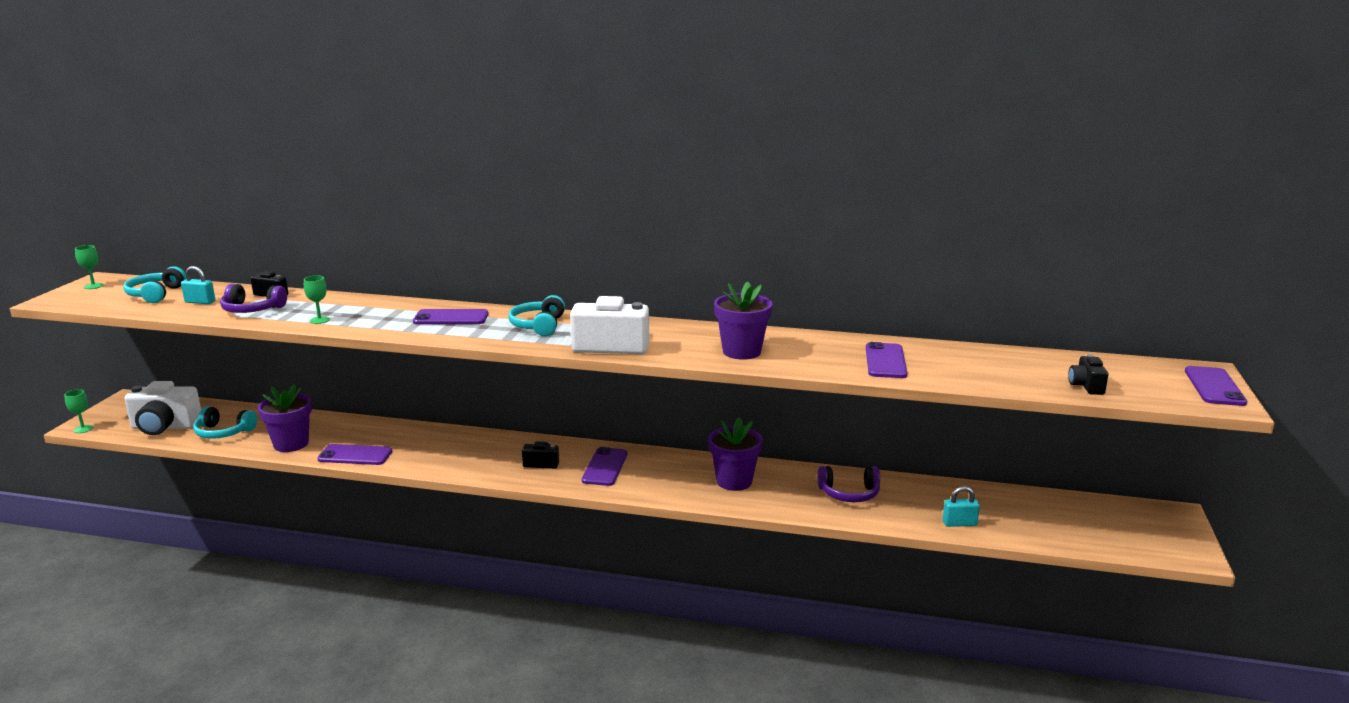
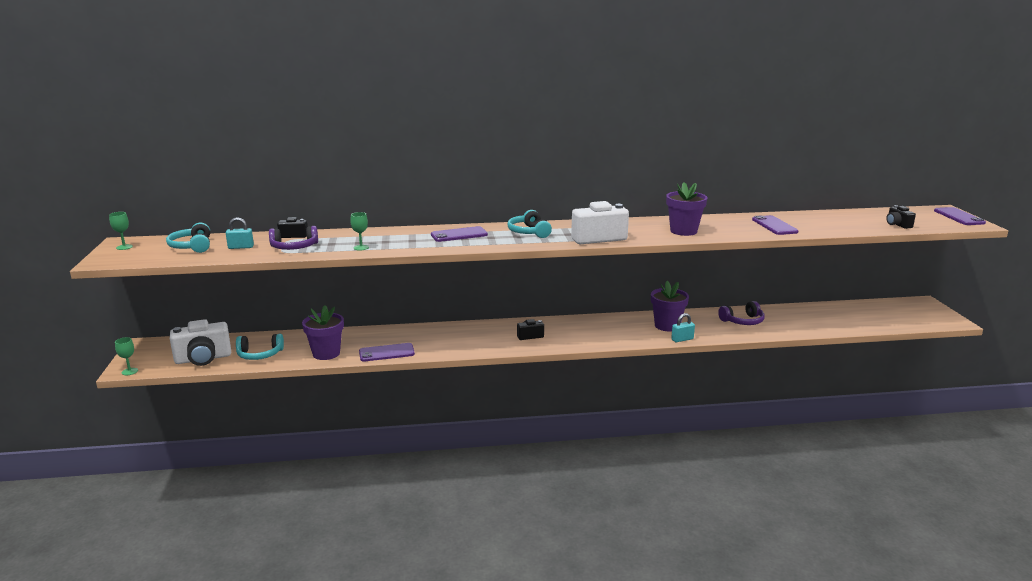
camera: 20 degrees left, 0 degrees up
purple phone [581,447,627,486] -> none
turquoise padlock [942,486,980,527] -> turquoise padlock moved to [671,313,695,342]

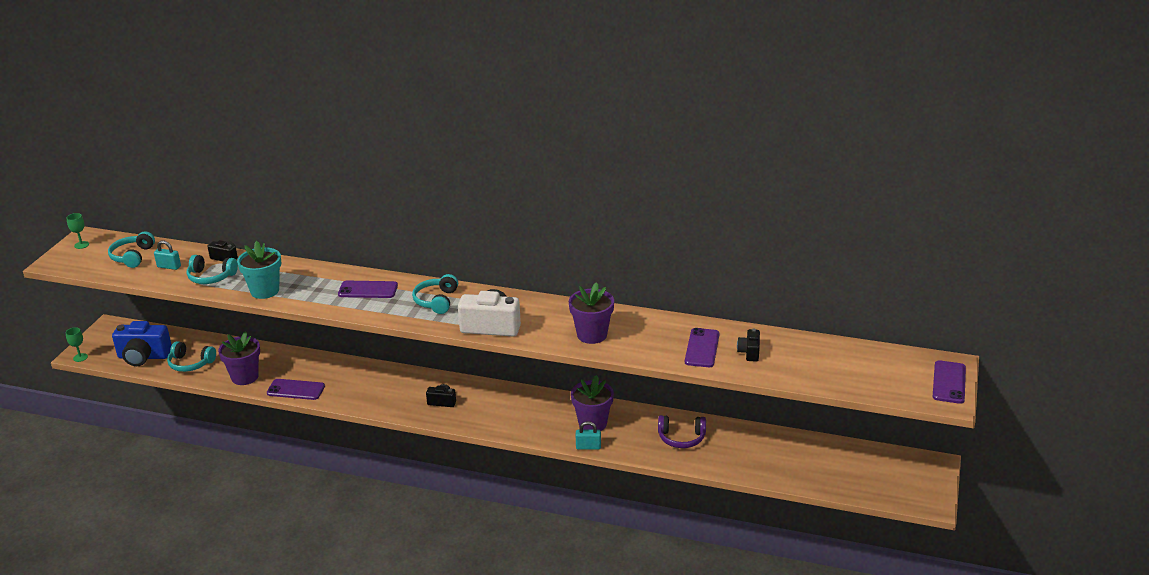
camera: 25 degrees right, 10 degrees up
white camera [170,319,231,366] -> blue camera [112,321,172,366]
purple headphones [269,226,318,250] -> turquoise headphones [187,255,238,284]
green goblet [350,212,369,251] -> turquoise flower pot [237,241,281,299]
black camera [886,205,916,229] -> black camera moved to [737,328,760,362]

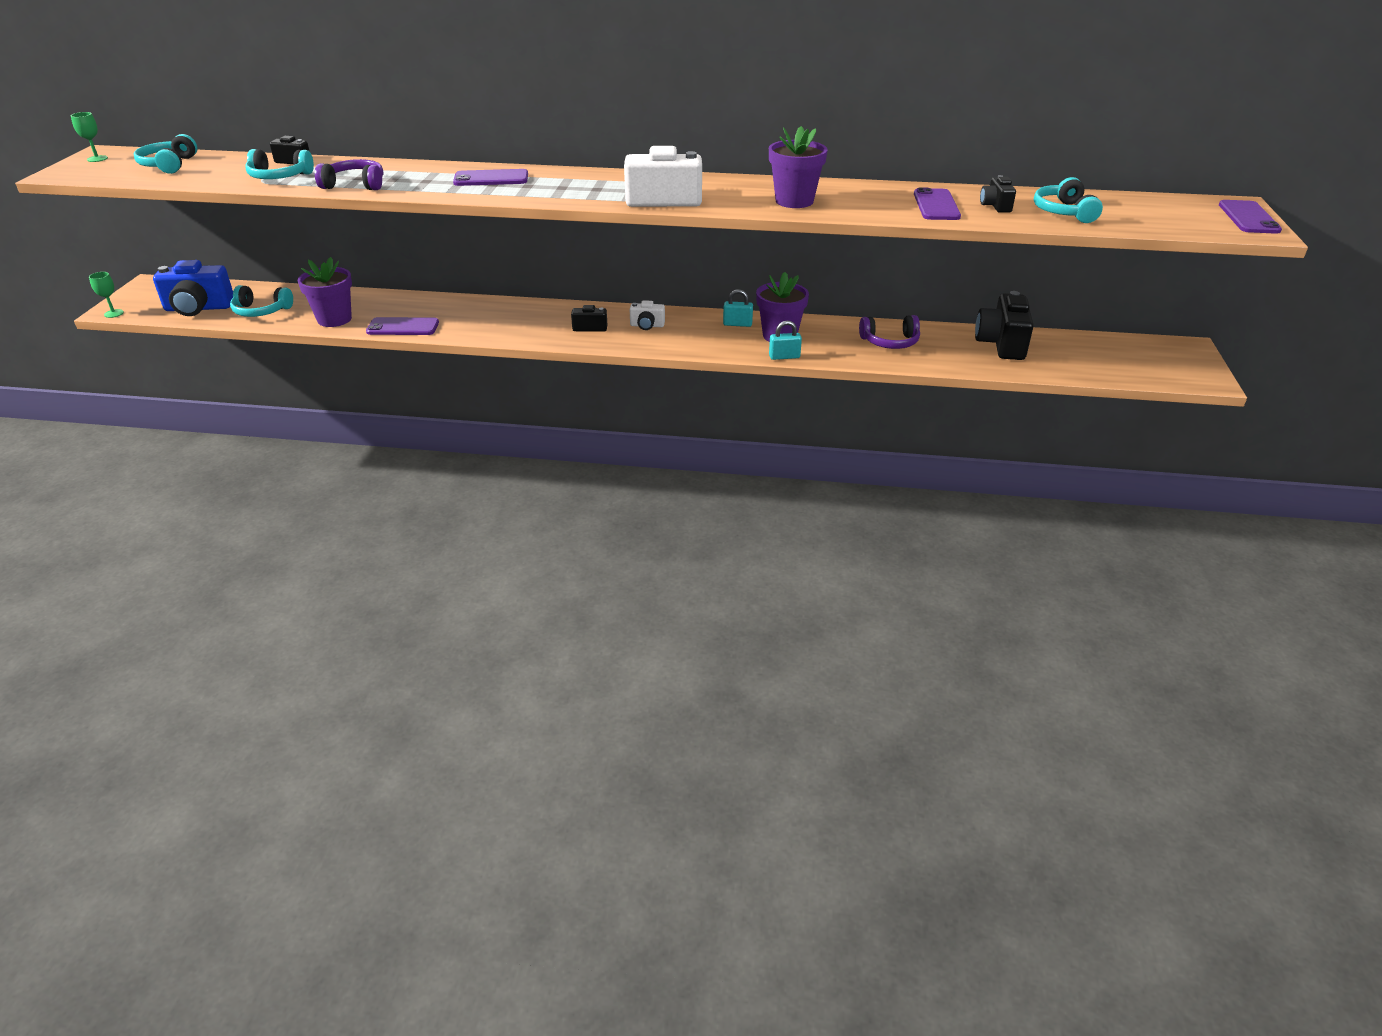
camera: 10 degrees left, 5 degrees up
turquoise padlock [154,240,181,270] -> turquoise padlock moved to [723,289,753,327]
turquoise flower pot [237,241,281,299] -> purple headphones [315,159,383,190]
turquoise headphones [412,274,458,314] -> turquoise headphones moved to [1034,177,1103,223]
none -> white camera [629,300,665,330]
none -> black camera [975,291,1034,360]

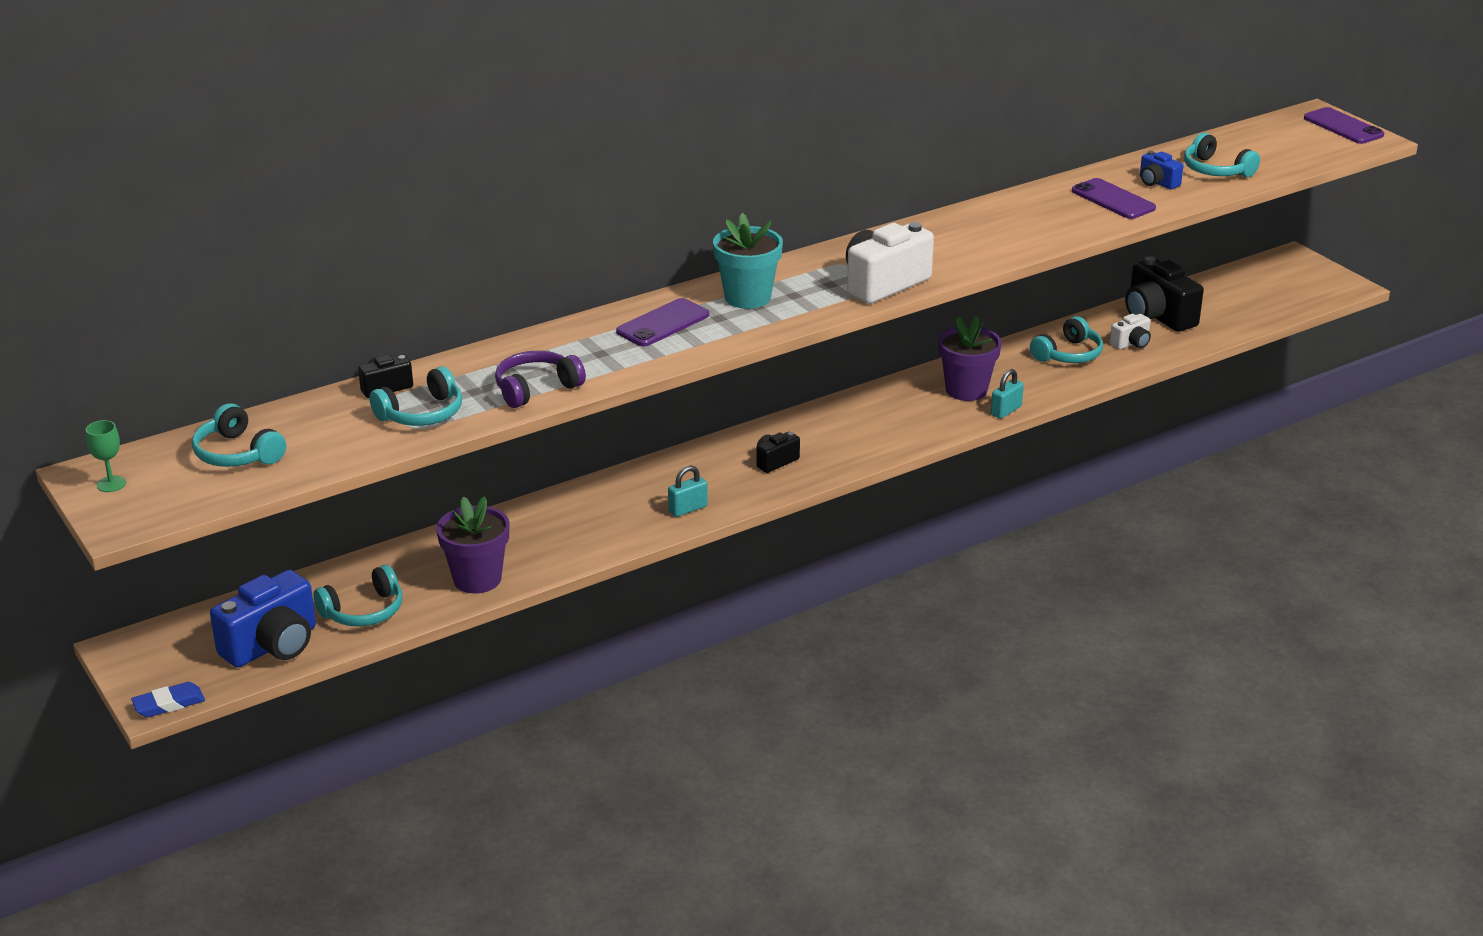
camera: 40 degrees left, 5 degrees down
green goblet [89,272,124,318] -> blue eraser [131,682,205,717]
purple phone [366,317,439,335] -> none
white camera [629,300,665,330] -> white camera moved to [1110,314,1151,350]
turquoise padlock [723,289,753,327] -> turquoise padlock moved to [668,465,708,517]
purple flower pot [769,126,827,208] -> none
purple headphones [859,315,920,349] -> turquoise headphones [1030,316,1103,363]
black camera [980,175,1016,213] -> blue camera [1140,151,1183,189]
none -> turquoise flower pot [713,213,783,309]

